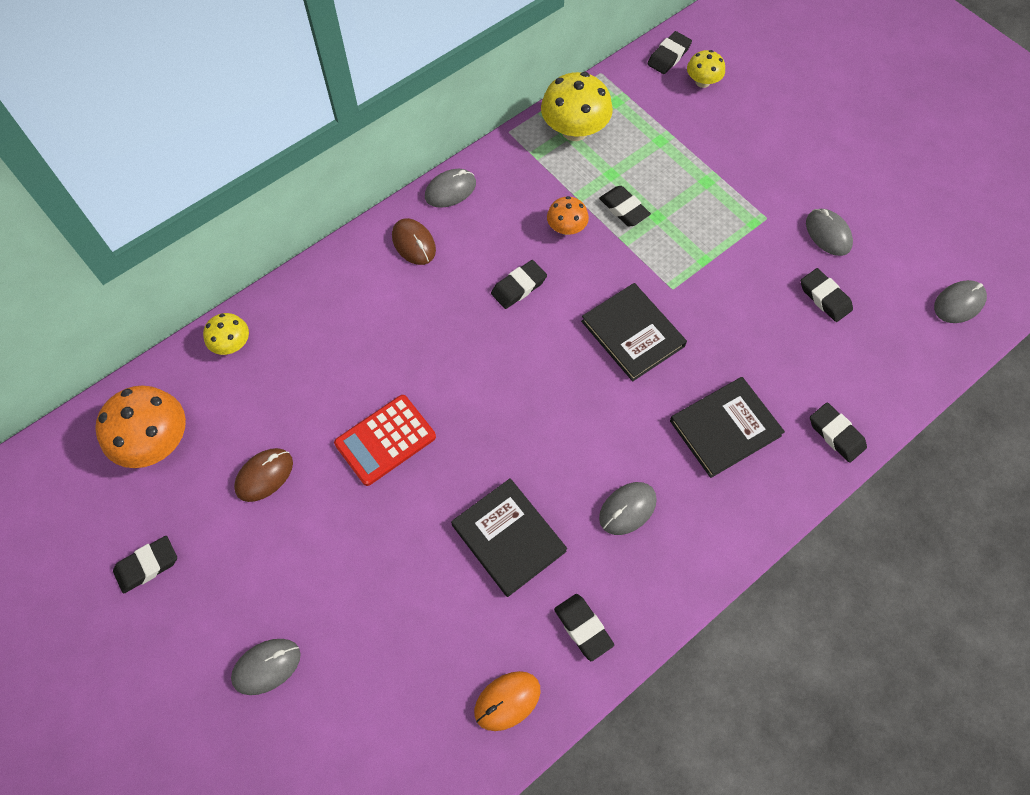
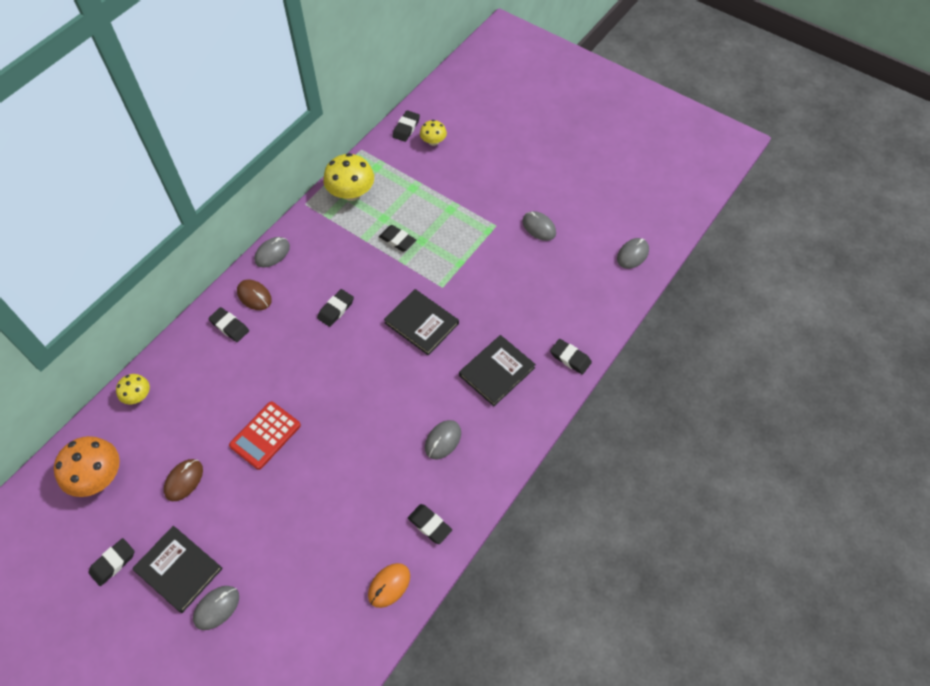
camera: 15 degrees left, 5 degrees down
black book [451,478,567,597] -> black book moved to [132,526,223,613]
orange mushroom [547,196,589,235] -> none
black eraser [801,268,853,322] -> black eraser moved to [208,307,249,342]

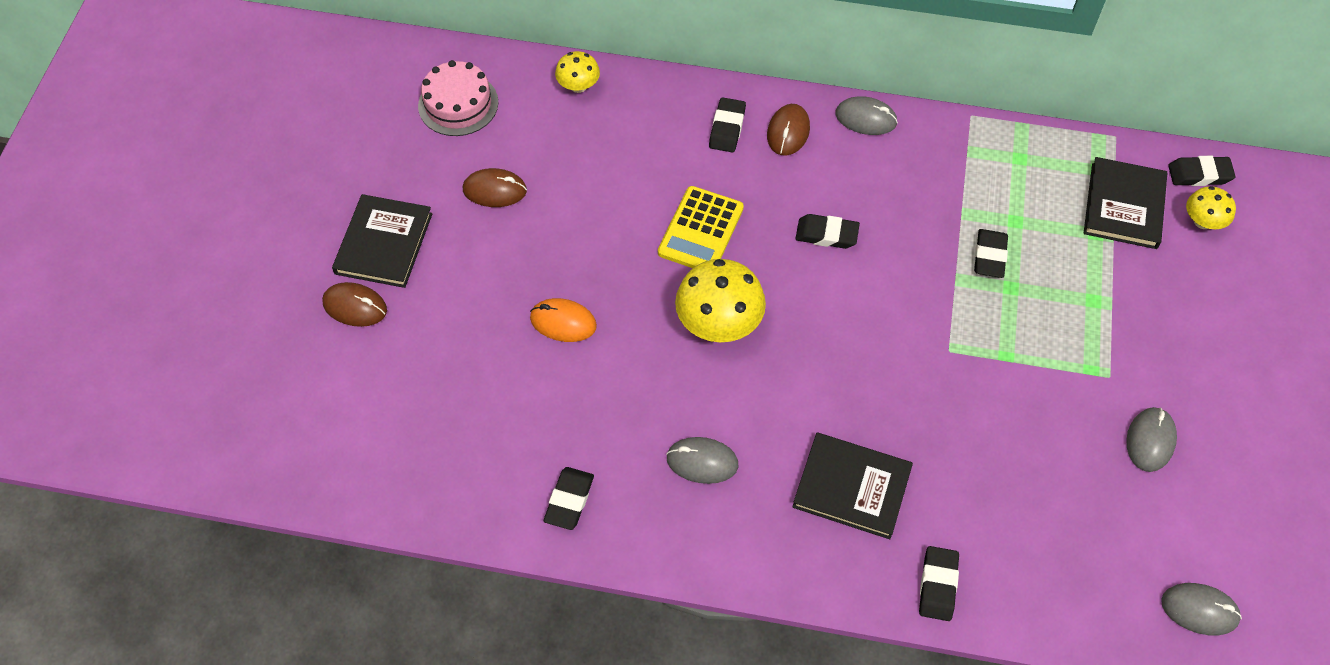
camera: 65 degrees right, 0 degrees up
orange mushroom [54,436,120,497] -> pink cake [418,60,498,136]
black eraser [89,538,135,586] -> none
grey mouse [193,586,239,630] -> brown mouse [322,282,387,327]
red calculator [229,402,301,470] -> none
yellow mushroom [323,153,374,201] -> yellow mushroom moved to [675,259,766,342]
orange mouse [368,563,410,608] -> orange mouse moved to [530,298,597,342]
black book [384,289,459,356] -> black book moved to [1084,157,1167,249]
none -> yellow calculator [658,186,744,268]

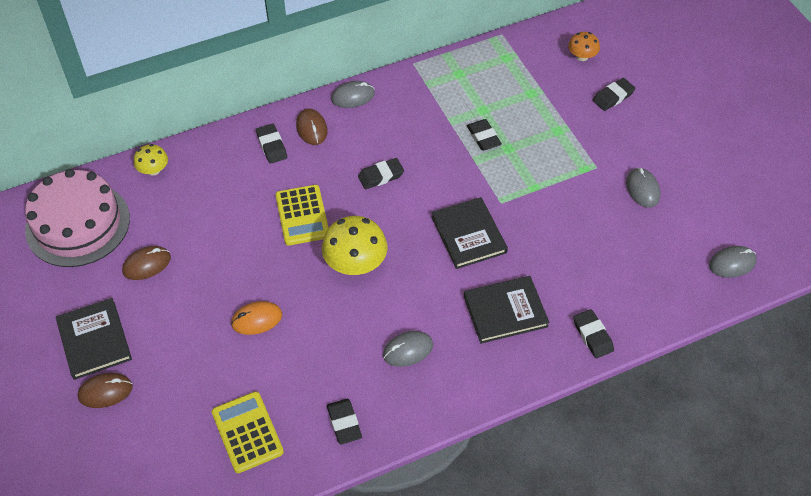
camera: 35 degrees left, 5 degrees down
pink cake [418,60,498,136] -> pink cake [25,169,130,267], size x1.63
black book [1084,157,1167,249] -> black book moved to [431,197,508,269]
black eraser [1168,156,1236,186] -> black eraser moved to [593,78,636,111]
yellow mushroom [1186,186,1236,229] -> orange mushroom [568,32,600,61]
none -> yellow calculator [212,391,284,473]

